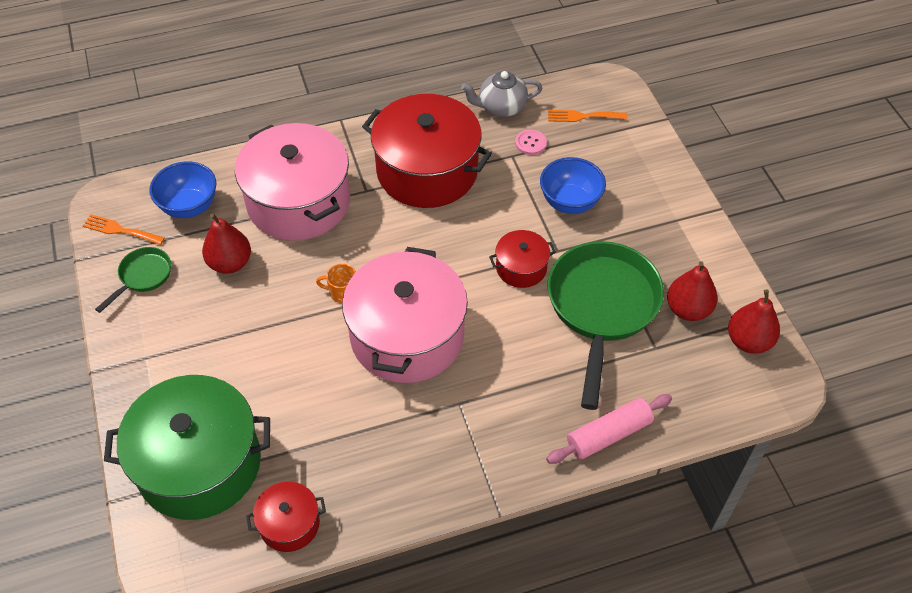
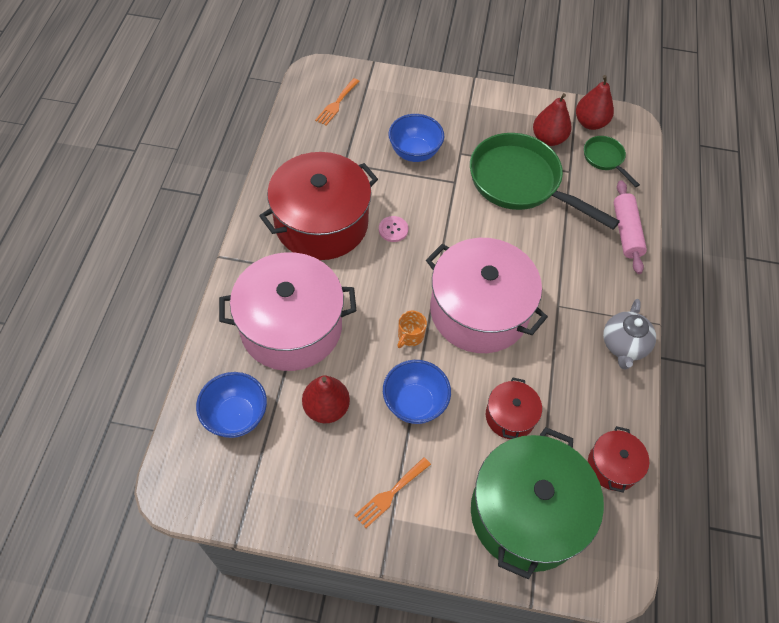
camera: 65 degrees left, 5 degrees up
orange fork [83,214,165,245] -> orange fork moved to [354,457,431,528]
green pan [95,247,171,313] -> green pan moved to [584,136,640,187]
grey teapot [461,71,542,117] -> grey teapot moved to [603,299,656,370]
red pot [489,230,556,288] -> red pot moved to [486,377,542,439]
pink button [515,129,547,155] -> pink button moved to [379,216,408,242]
none -> blue bowl [383,360,451,424]

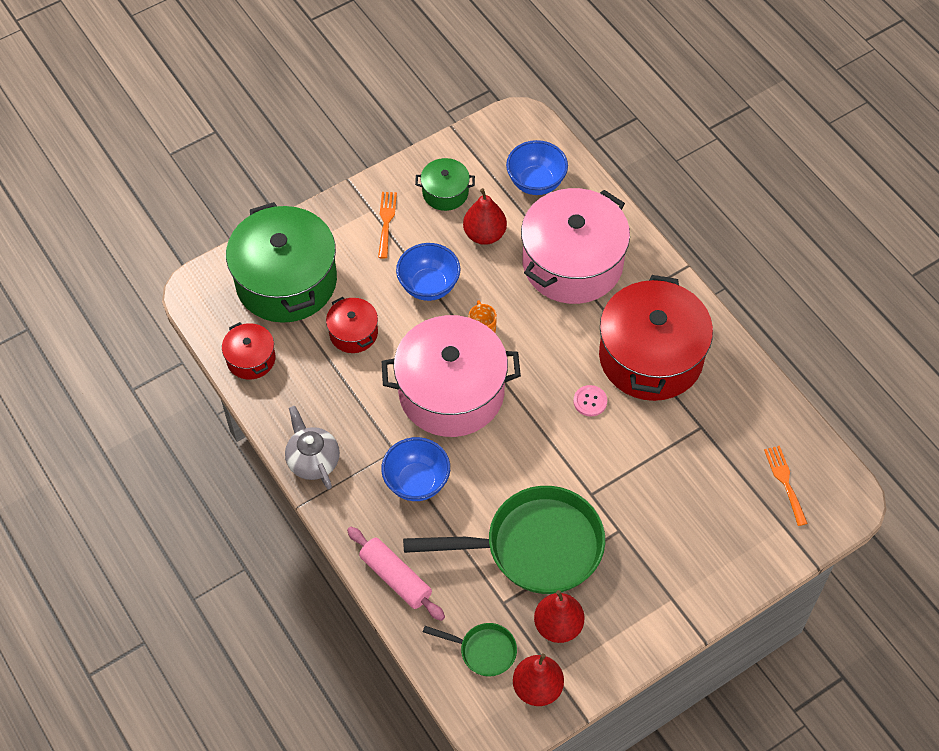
camera: 140 degrees right, 0 degrees up
blue bowl [388,114,444,162] -> blue bowl moved to [381,437,450,501]
none -> green pot [415,158,475,211]

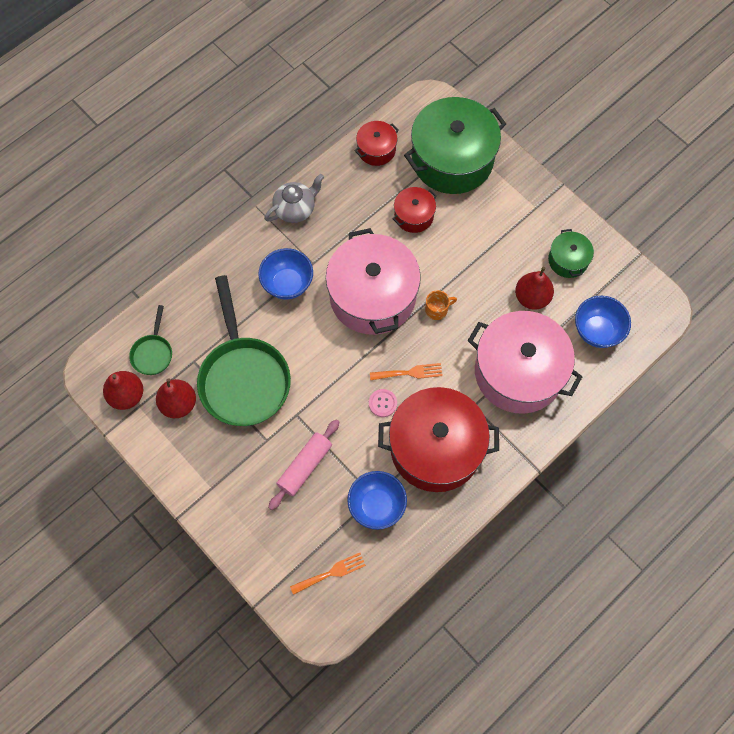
camera: 80 degrees right, 10 degrees up
pink rolling pin [347,527,445,621] -> pink rolling pin moved to [268,419,339,510]
orange fork [378,192,397,258] -> orange fork moved to [370,363,443,380]
blue bowl [396,243,460,301] -> blue bowl moved to [347,471,407,530]

